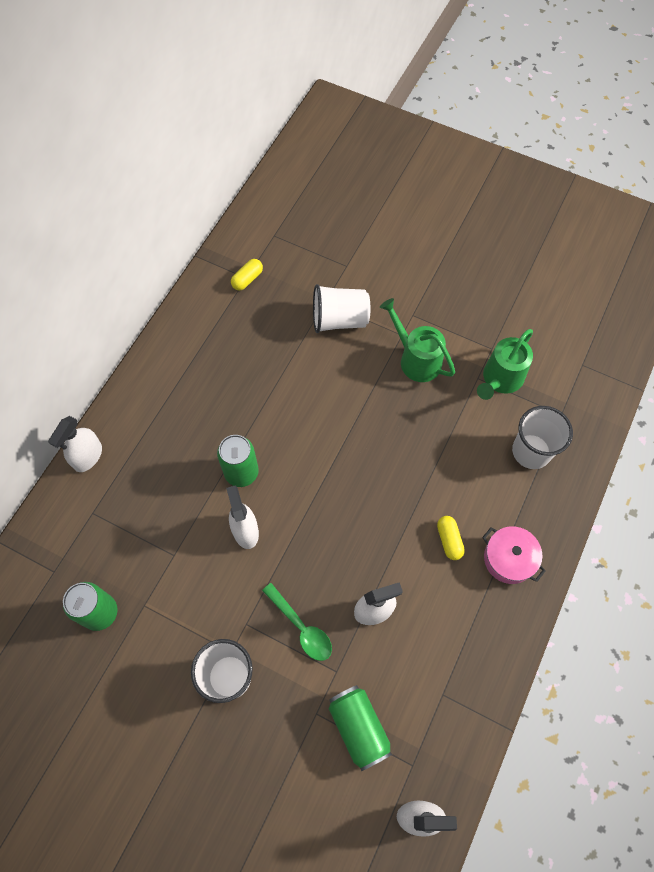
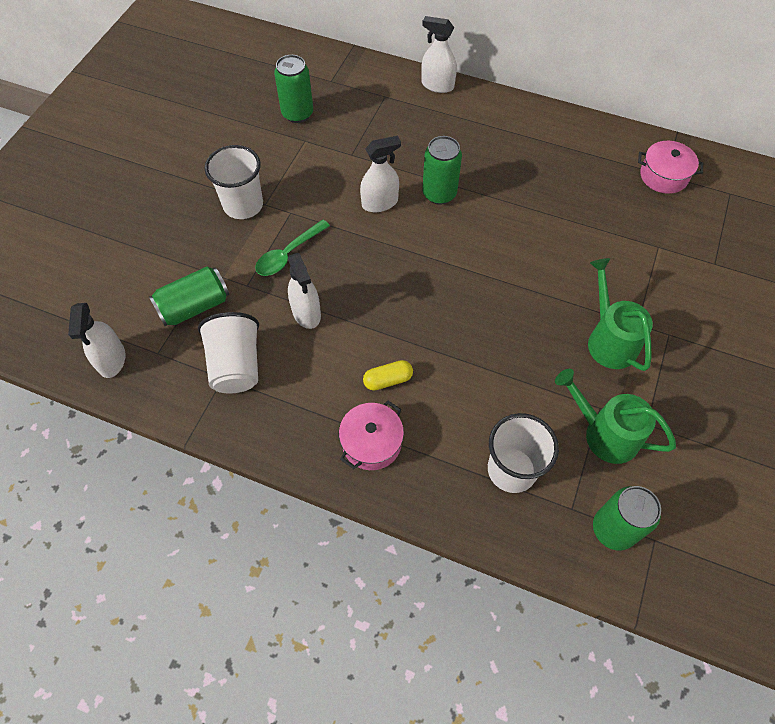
camera: 85 degrees right, 5 degrees down
yellow capsule [231,259,263,290] -> pink pot [638,141,703,194]
white cup [313,284,370,333] -> white cup moved to [198,312,259,393]
green watering can [380,298,455,382] -> green watering can turned 60 degrees counterclockwise [588,258,653,371]
none -> green can [593,486,661,551]

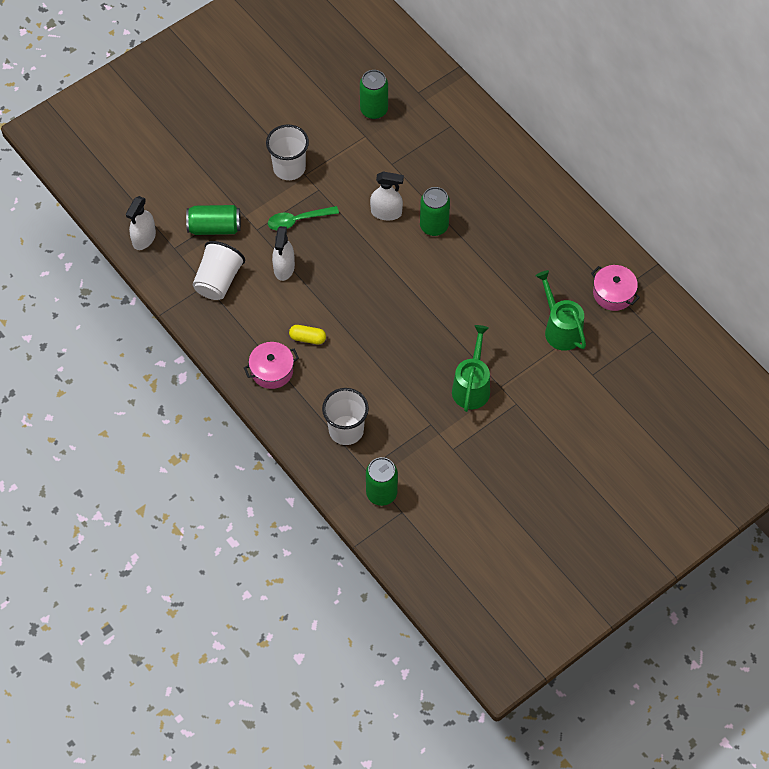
camera: 30 degrees right, 0 degrees up
white spray bottle [421,16,457,93] -> none
green watering can [555,369,676,464] -> green watering can moved to [535,270,586,351]

